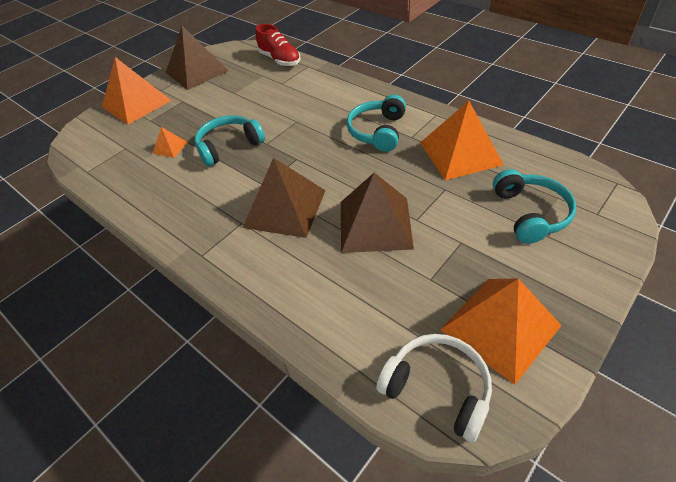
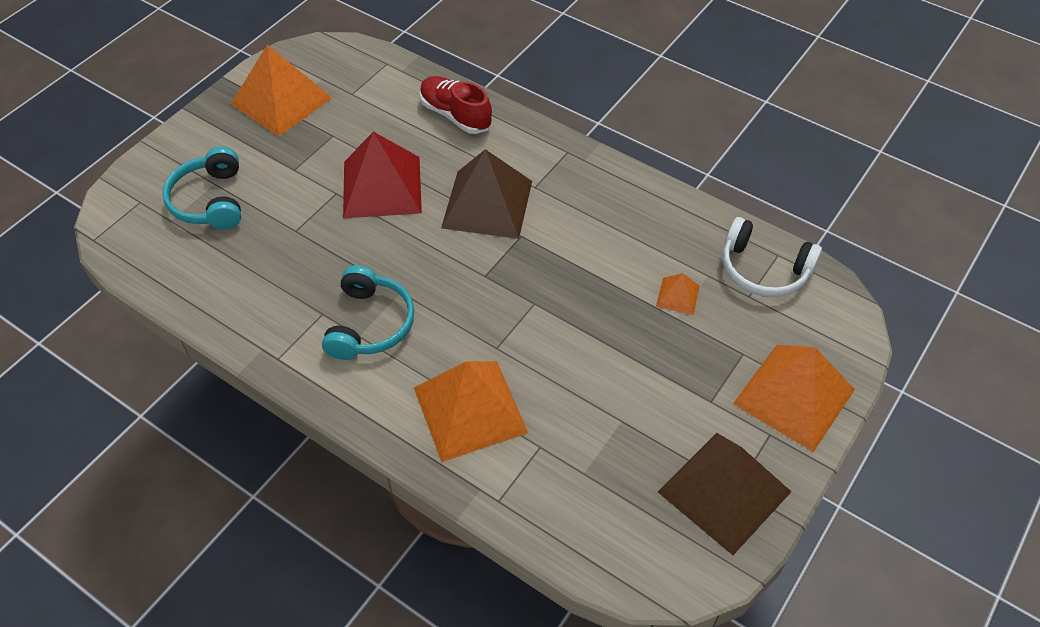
camera: 170 degrees right, 5 degrees up
turquoise headphones [195,115,265,167] -> none
red shoe [256,24,301,66] -> red shoe moved to [420,76,492,134]
brown pyramid [341,173,414,253] -> red pyramid [343,132,422,218]
white headphones [376,334,492,442] -> white headphones moved to [723,217,822,297]
orange pyramid [420,101,504,180] -> orange pyramid moved to [414,361,528,462]

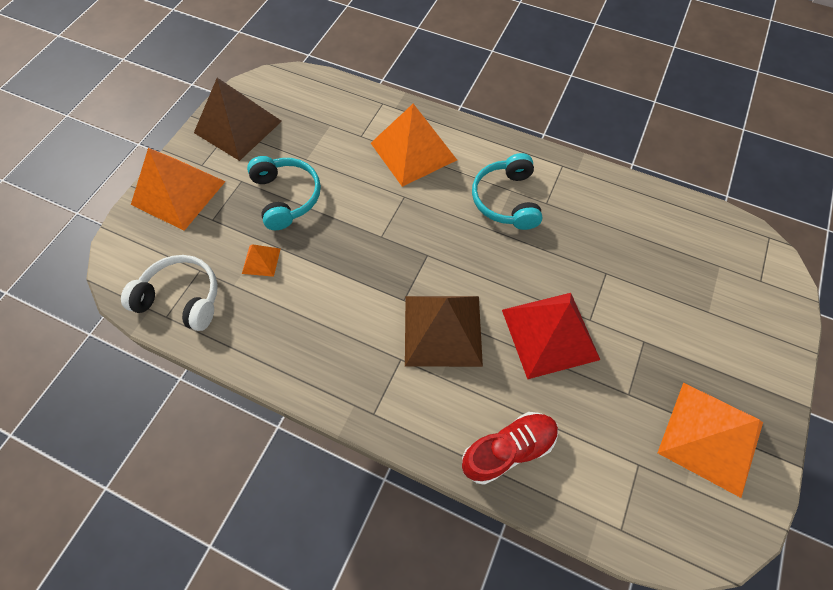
camera: 170 degrees right, 10 degrees up
turquoise headphones [162,147,241,229] -> turquoise headphones moved to [247,156,321,230]
red shoe [420,76,492,134] -> red shoe turned 60 degrees counterclockwise [462,412,559,485]

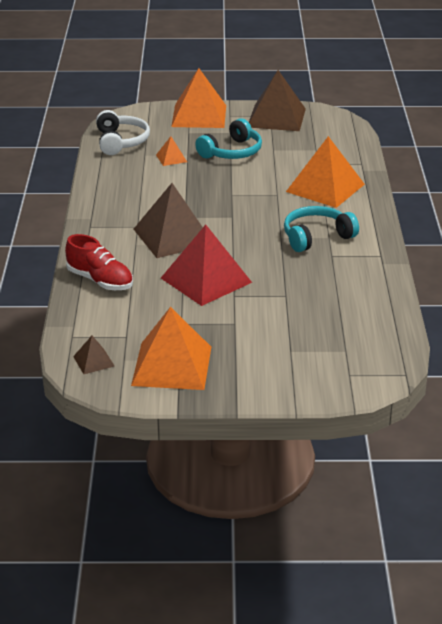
camera: 65 degrees right, 30 degrees down
none -> brown pyramid [73,336,114,374]

